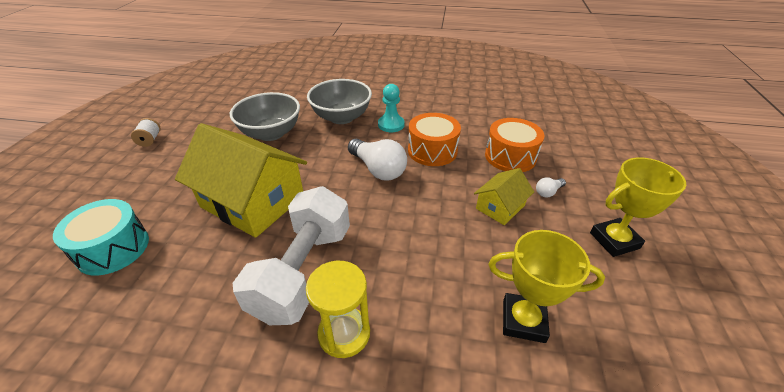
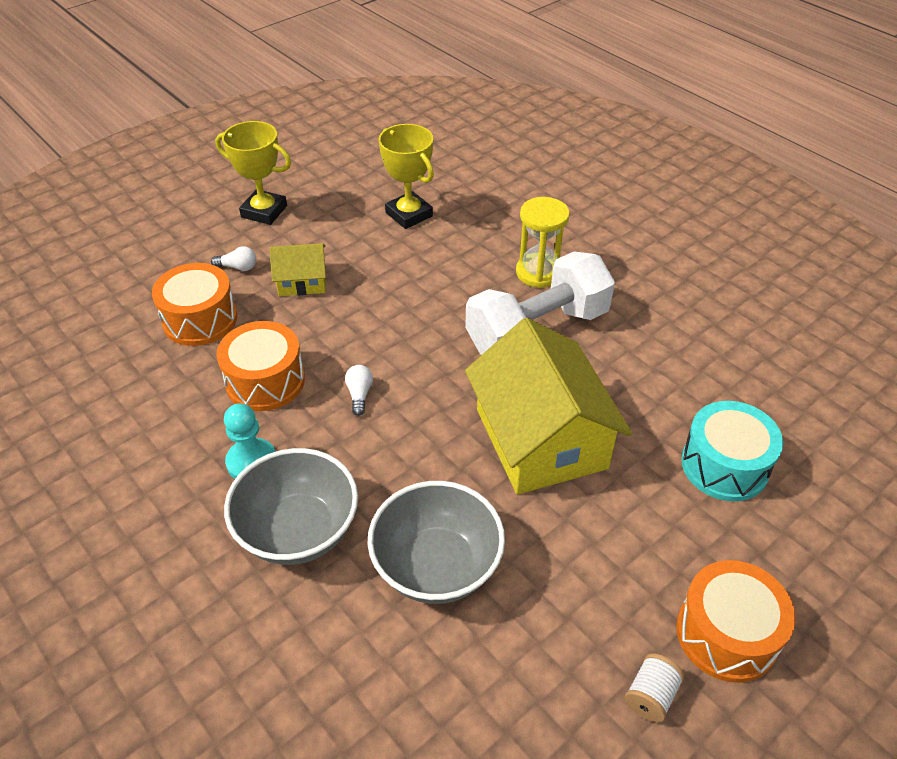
camera: 140 degrees left, 5 degrees up
white light bulb [348,139,407,181] -> white light bulb [345,365,373,416], size x0.47
none -> orange drum [676,560,795,683]

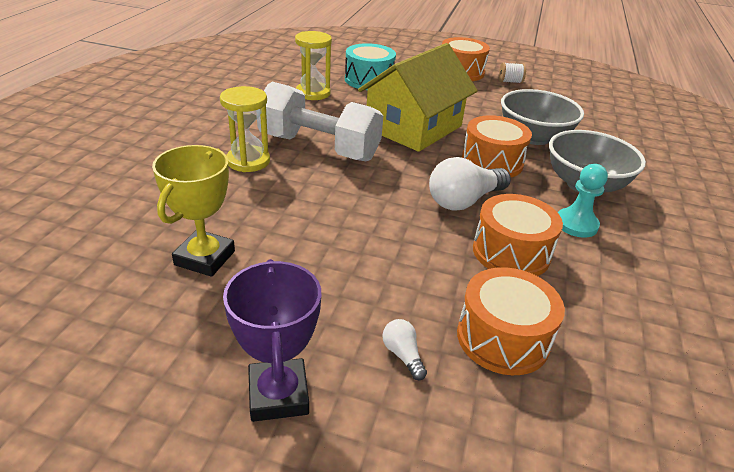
camera: 125 degrees left, 10 degrees down
yellow trophy [215,121,291,225] -> purple trophy [223,259,321,422]
yellow house [269,243,326,296] -> none
white light bulb [345,365,373,416] -> white light bulb [429,157,511,211], size x2.13
none -> yellow hourglass [295,31,332,100]
none -> orange drum [462,115,532,177]

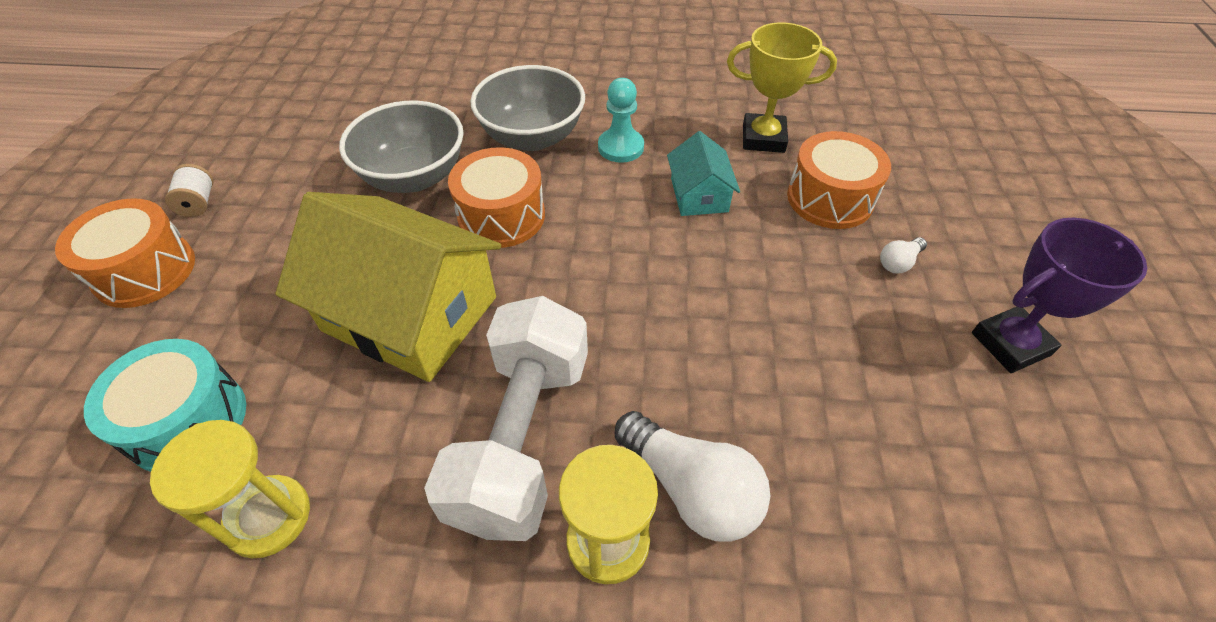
camera: 100 degrees left, 15 degrees up
yellow trophy [152,145,235,277] -> yellow trophy moved to [727,22,837,153]
white light bulb [429,157,511,211] -> white light bulb moved to [615,411,770,541]
orange drum [473,194,563,276] -> turquoise house [667,131,740,216]

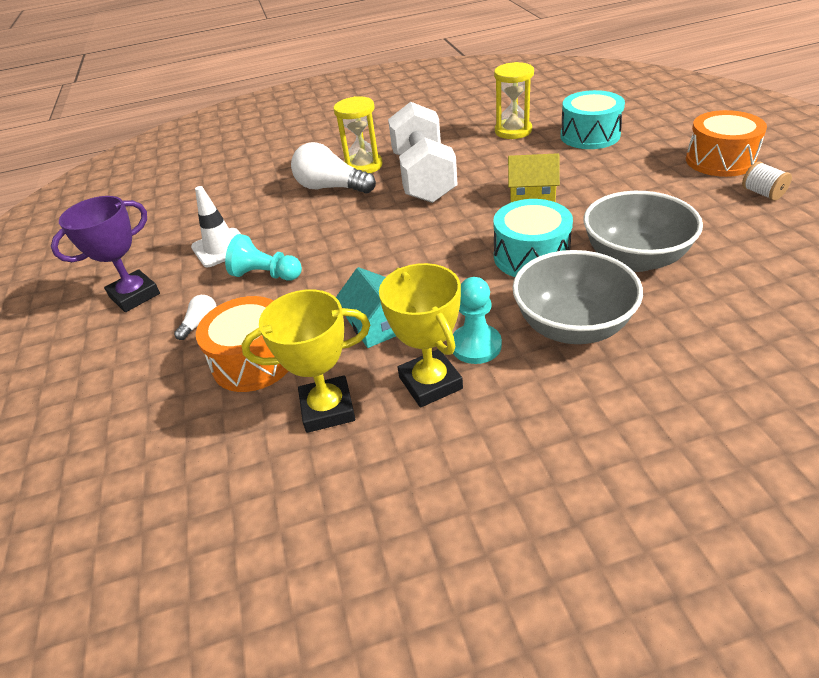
camera: 165 degrees right, 10 degrees down
yellow house [275,192,501,382] -> yellow house [508,153,560,202], size x0.49
orange drum [448,147,545,248] -> turquoise drum [493,199,573,277]
none -> white traffic cone [191,186,241,267]
none -> turquoise pawn [225,234,302,281]
none -> yellow trophy [379,263,463,407]

